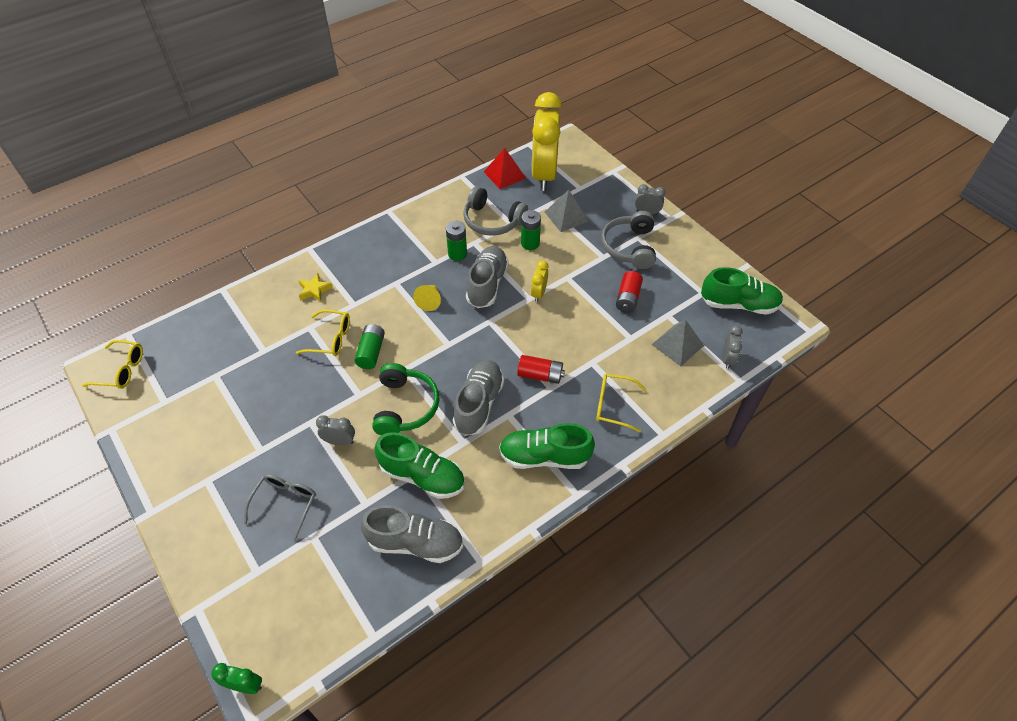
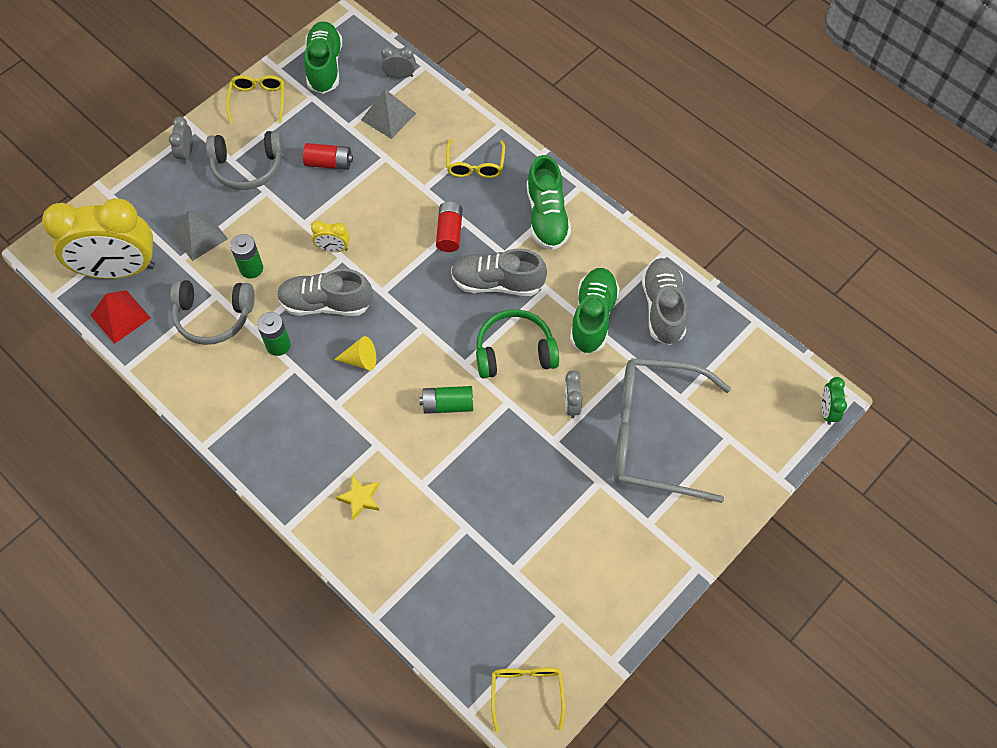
camera: 100 degrees left, 10 degrees up
grey glasses [244,474,316,541] -> grey glasses [614,358,731,503], size x2.11
yellow glasses [296,309,350,356] -> yellow glasses moved to [226,75,284,123]
grey headphones [463,186,528,236] -> grey headphones turned 75 degrees clockwise [170,280,254,345]

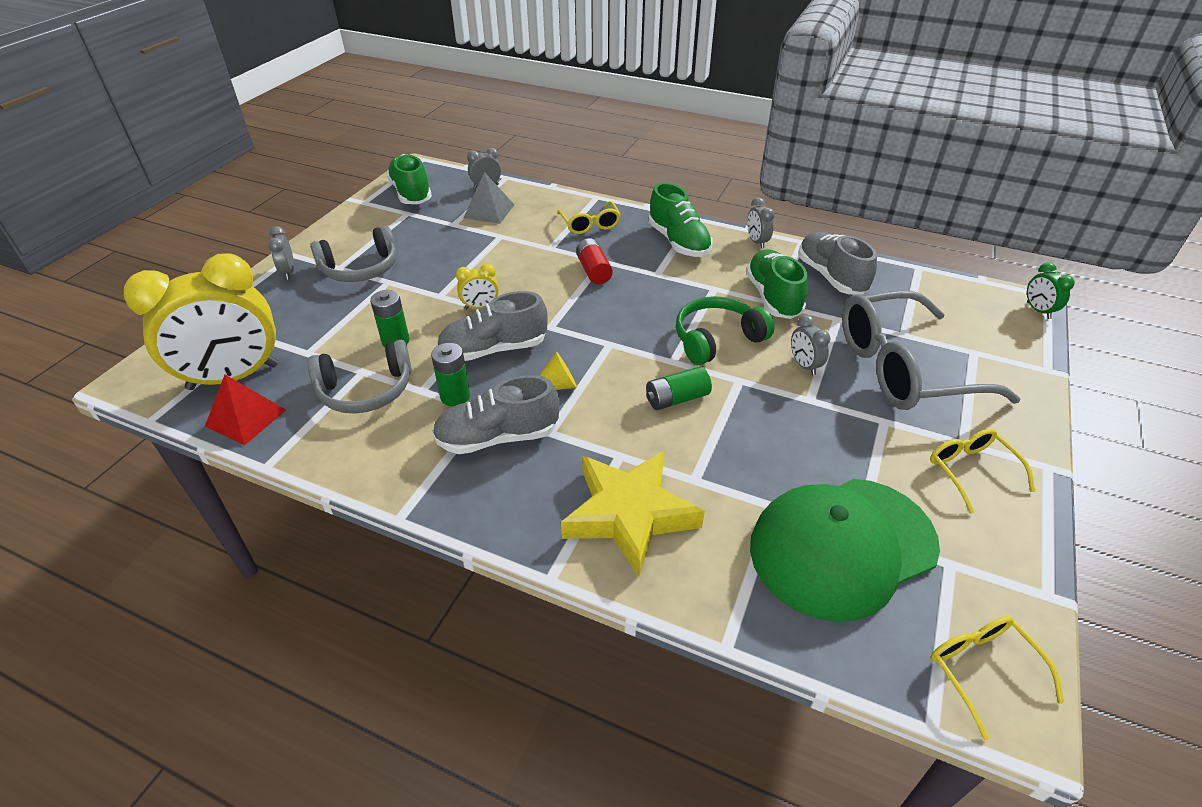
camera: 20 degrees left, 20 degrees down
grey pyramid [171,211,228,261] -> none
yellow glasses [226,75,284,123] -> yellow glasses moved to [930,429,1035,514]
red battery [303,143,353,170] -> none
yellow star [336,475,380,520] -> yellow star [561,451,705,577], size x2.32
grey shoe [451,249,547,296] -> grey shoe moved to [432,375,559,454]
none -> grey clock [747,198,775,249]
none -> green cap [750,479,940,622]

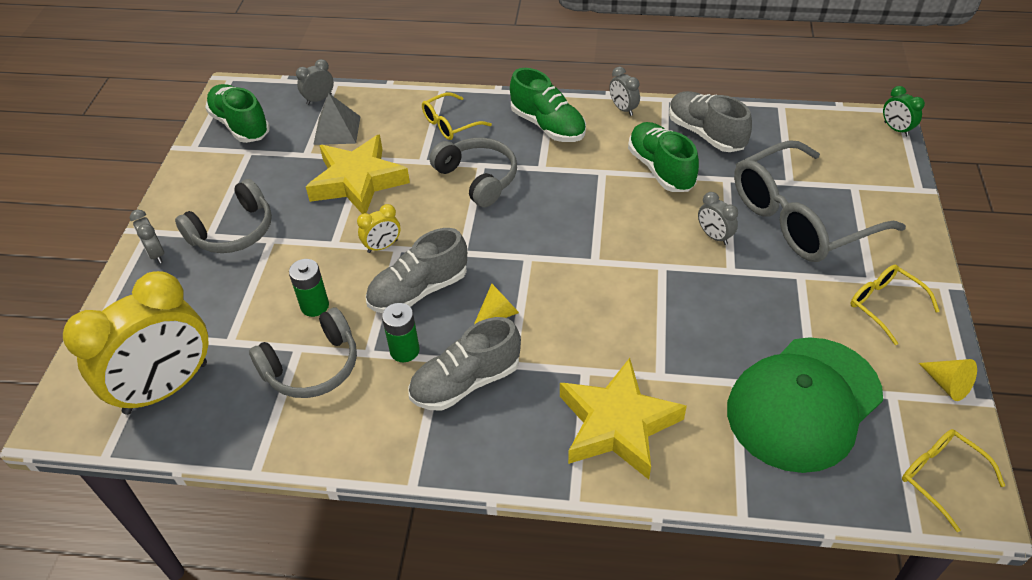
camera: 15 degrees left, 5 degrees up
red pyramid [205,374,286,445] -> none
yellow glasses [557,201,621,234] -> yellow glasses turned 90 degrees clockwise [422,92,492,140]
red battery [576,238,613,284] -> grey headphones [429,138,517,207]
green battery [646,366,712,410] -> none
green headphones [676,296,775,365] -> none
none -> yellow star [306,134,410,214]
none -> yellow cone [919,359,977,401]

